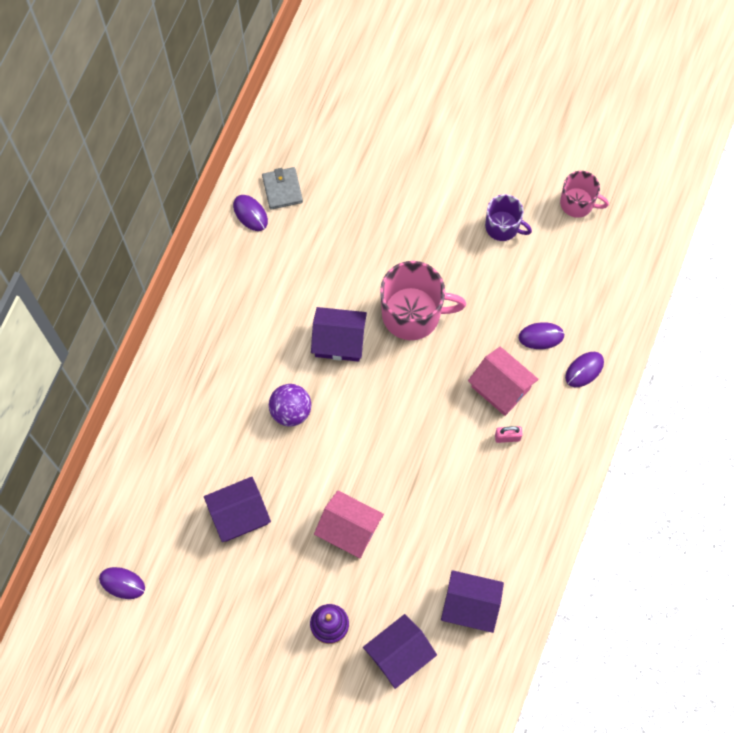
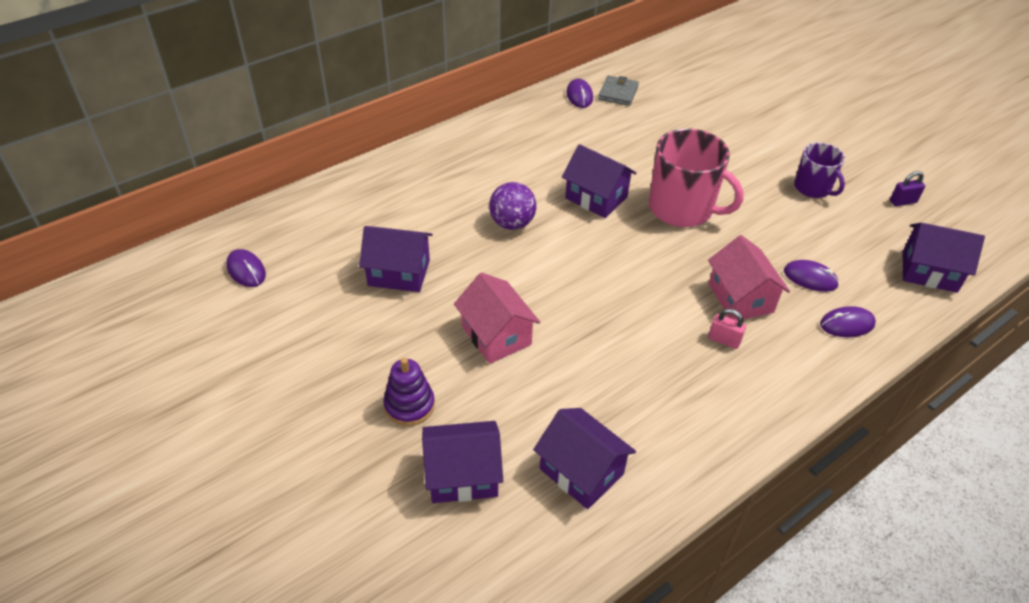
camera: 30 degrees right, 25 degrees down
pink mug [560,171,609,218] -> purple padlock [890,171,925,206]
none -> purple house [903,223,985,293]

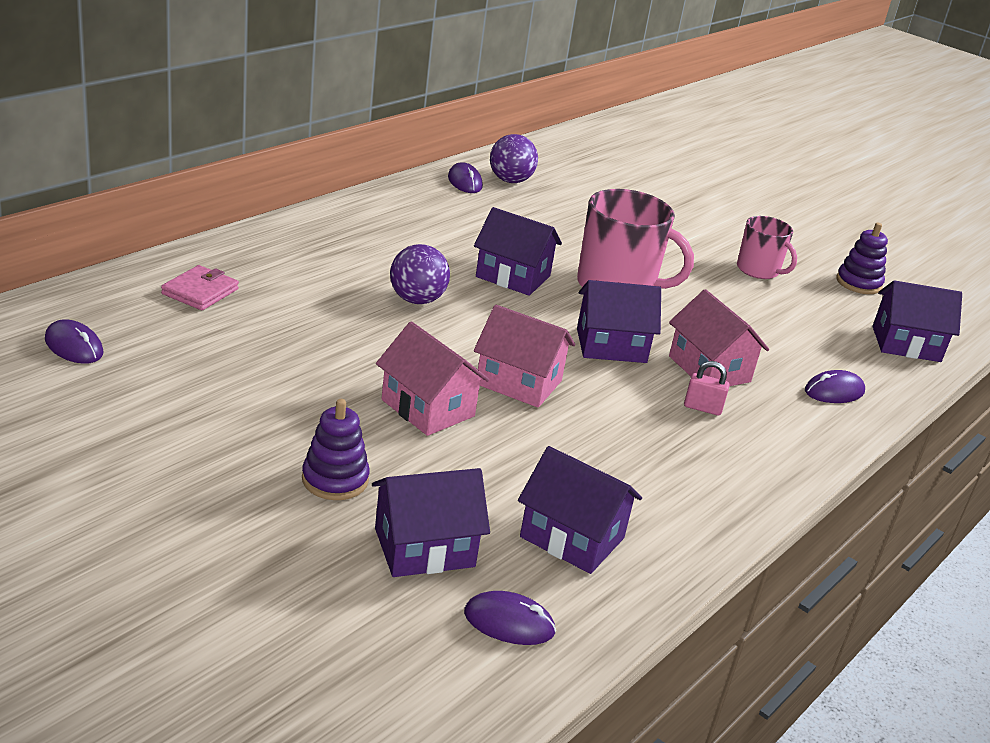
camera: 15 degrees left, 15 degrees down
purple house [359,226,433,292] -> purple house moved to [577,280,661,363]
grey wallet [598,76,639,106] -> purple ball [490,134,538,183]
purple mouse [784,260,839,292] -> purple mouse moved to [464,591,556,645]
purple mug [794,142,845,198] -> pink mug [737,216,797,279]
purple padlock [890,171,925,206] -> purple stacking toy [836,223,888,294]
none -> pink wallet [161,265,239,310]
none -> pink house [474,305,575,408]

